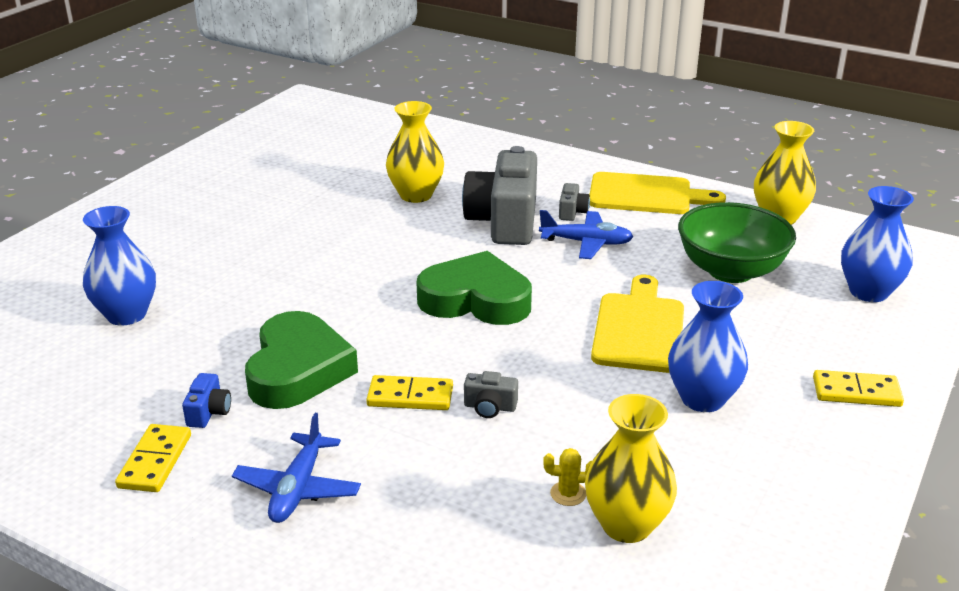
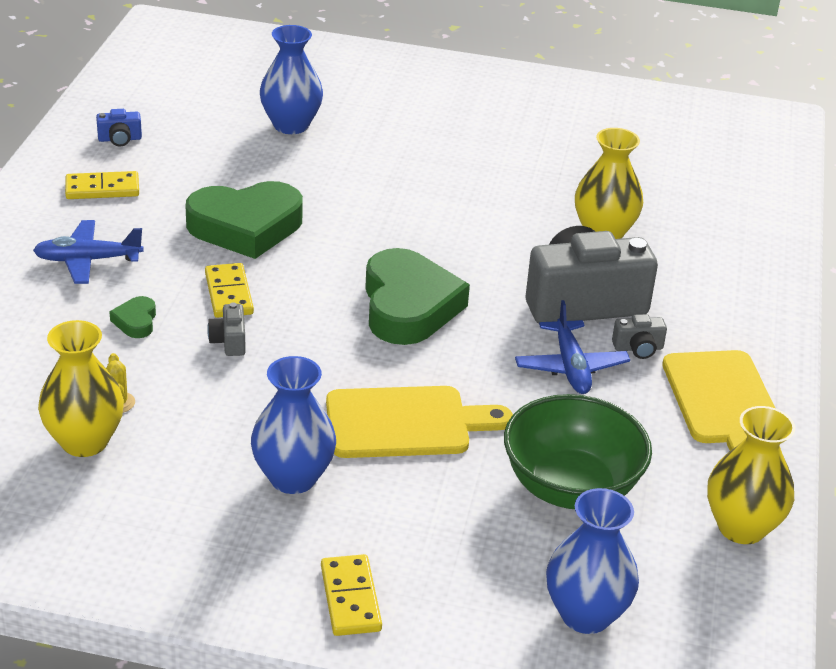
camera: 70 degrees right, 5 degrees up
blue camera [182,373,231,428] -> blue camera moved to [96,109,142,146]
none -> green heart [109,296,156,338]

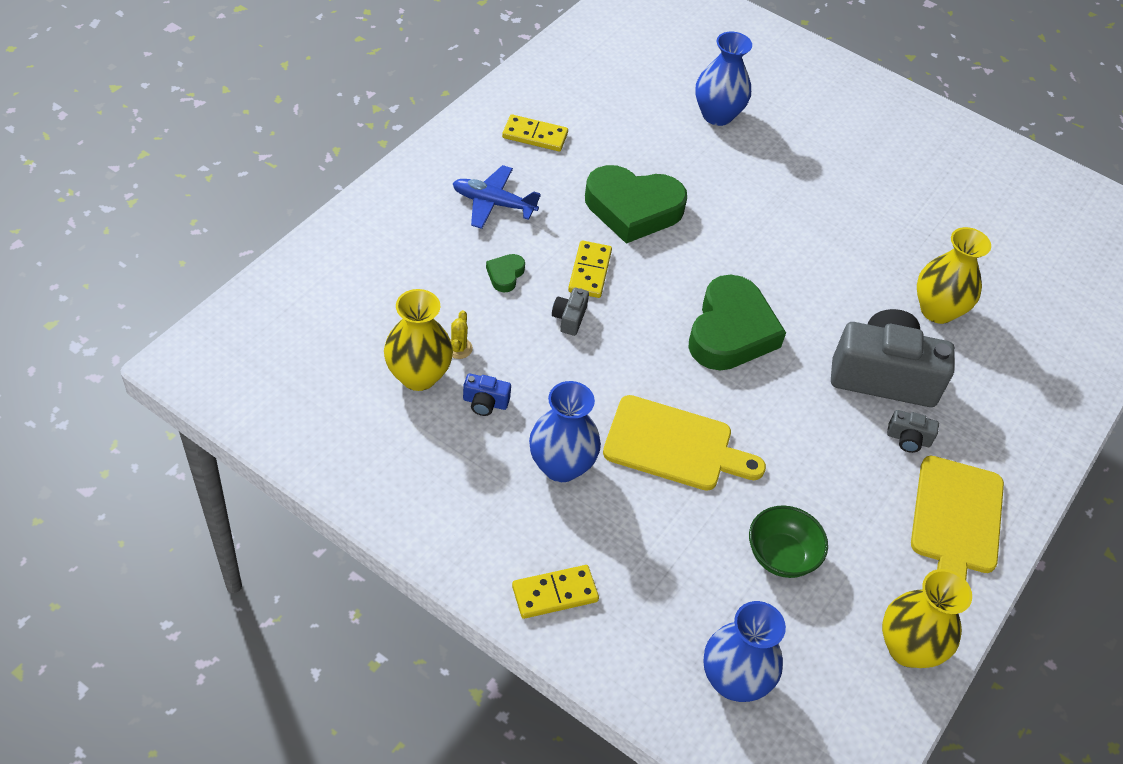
camera: 20 degrees right, 15 degrees up
blue camera [96,109,142,146] -> blue camera moved to [463,374,511,416]
yellow domino [321,554,382,636] -> yellow domino turned 60 degrees clockwise [512,565,599,619]
green bowl [504,394,652,509] -> green bowl [749,505,828,578], size x0.62
blue plane [515,300,630,394] -> none

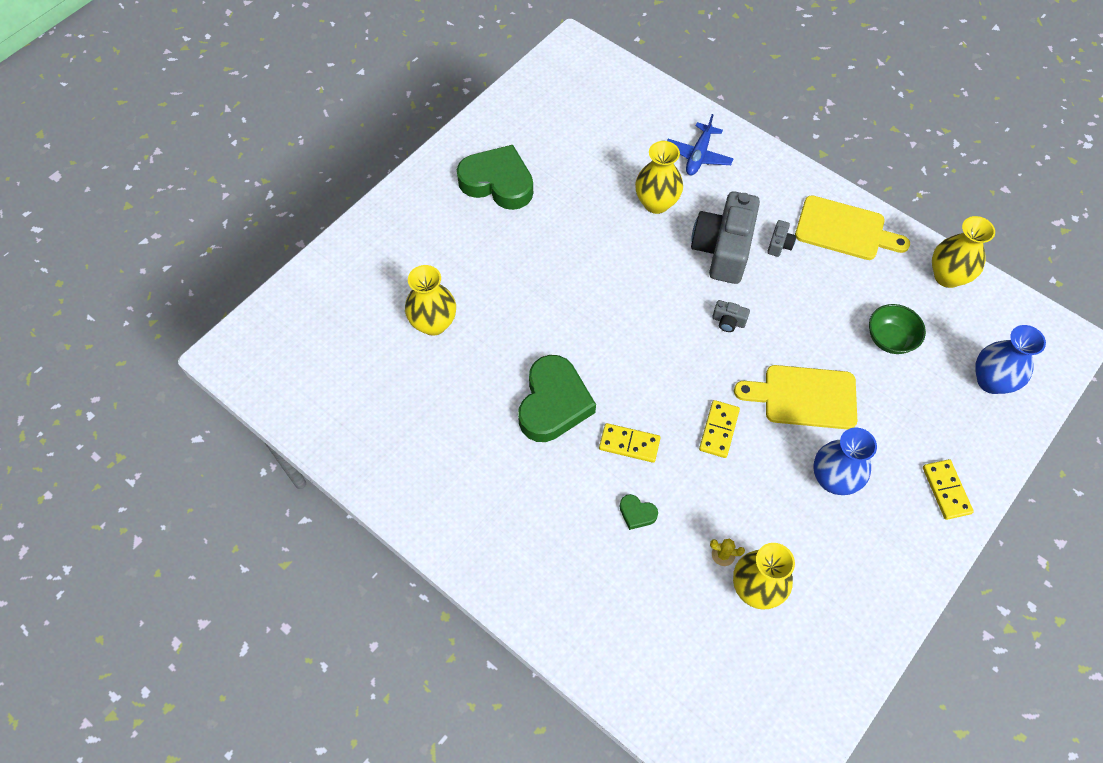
camera: 80 degrees left, 10 degrees up
blue plane [453,165,541,229] -> blue plane moved to [667,114,734,175]
blue camera [463,374,511,416] -> none
yellow domino [502,114,568,151] -> yellow domino moved to [699,400,740,458]
grey camera [552,288,589,336] -> grey camera moved to [712,300,750,332]
yellow cutting board [603,395,766,491] -> yellow cutting board turned 105 degrees counterclockwise [734,365,857,430]
green heart [688,275,786,371] -> green heart moved to [457,145,533,210]
blue vase [695,32,752,126] -> yellow vase [405,265,456,336]

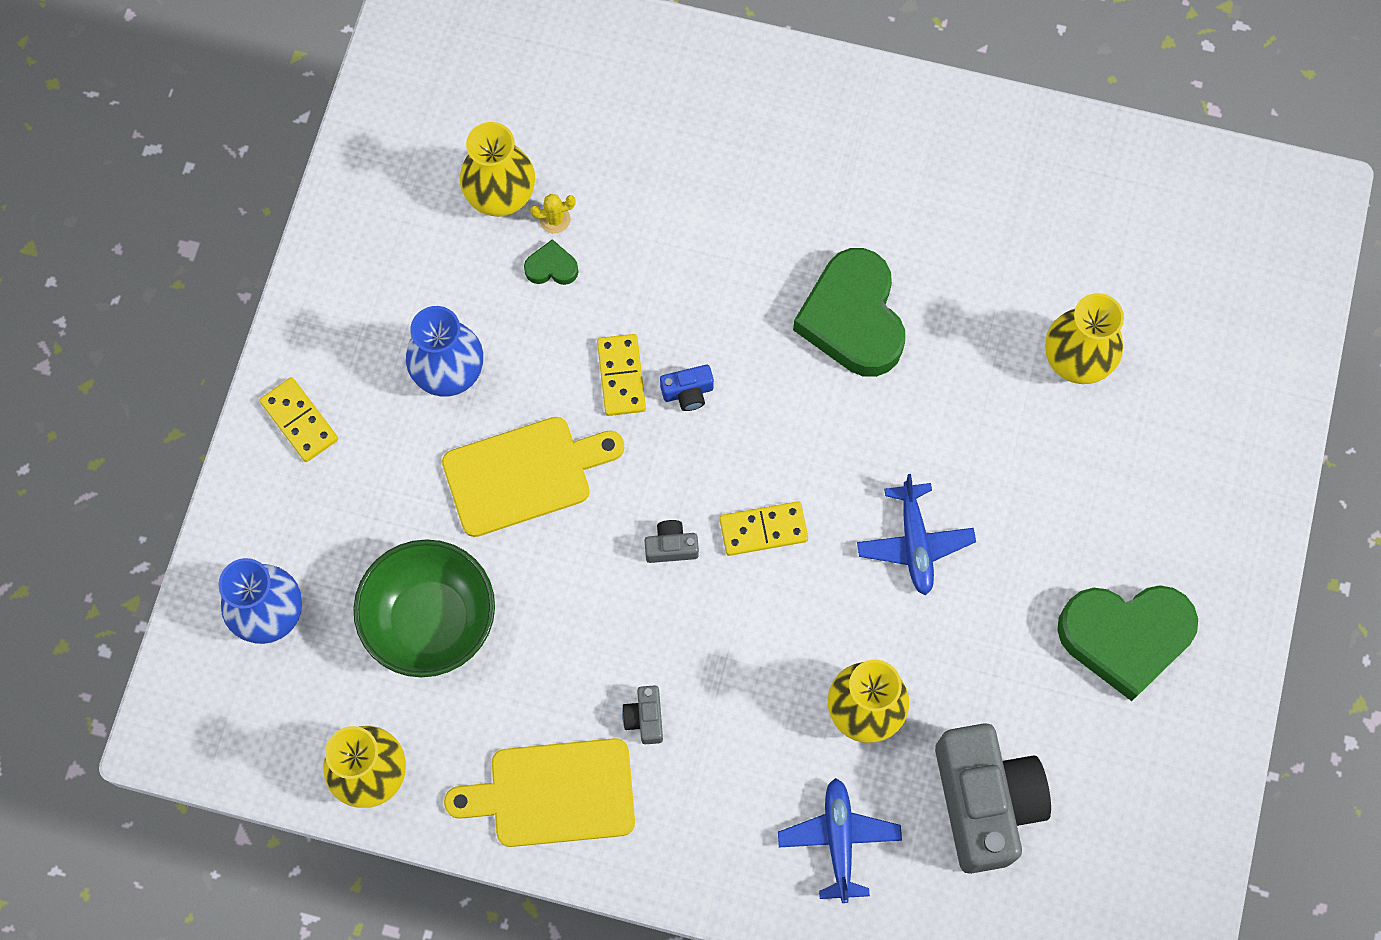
camera: 155 degrees right, 10 degrees up
yellow domino [599,423,661,463] -> yellow domino moved to [719,501,808,556]
green heart [619,494,658,530] -> green heart moved to [524,239,578,285]
grey camera [691,191,760,284] -> grey camera moved to [935,723,1051,874]
green bowl [869,304,926,354] -> green bowl [353,539,495,677], size x1.60
none -> blue camera [660,365,714,411]
none -> blue plane [857,474,976,595]

